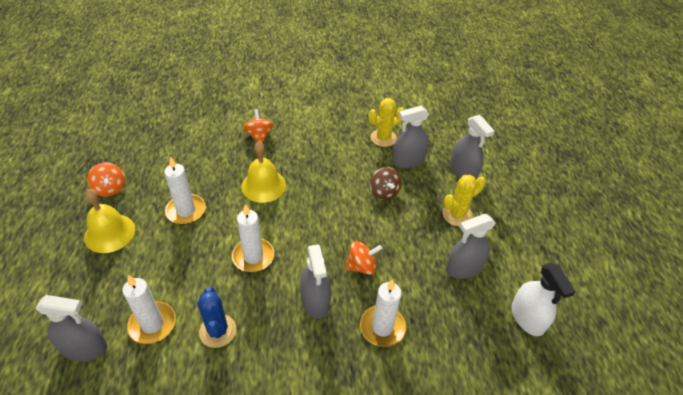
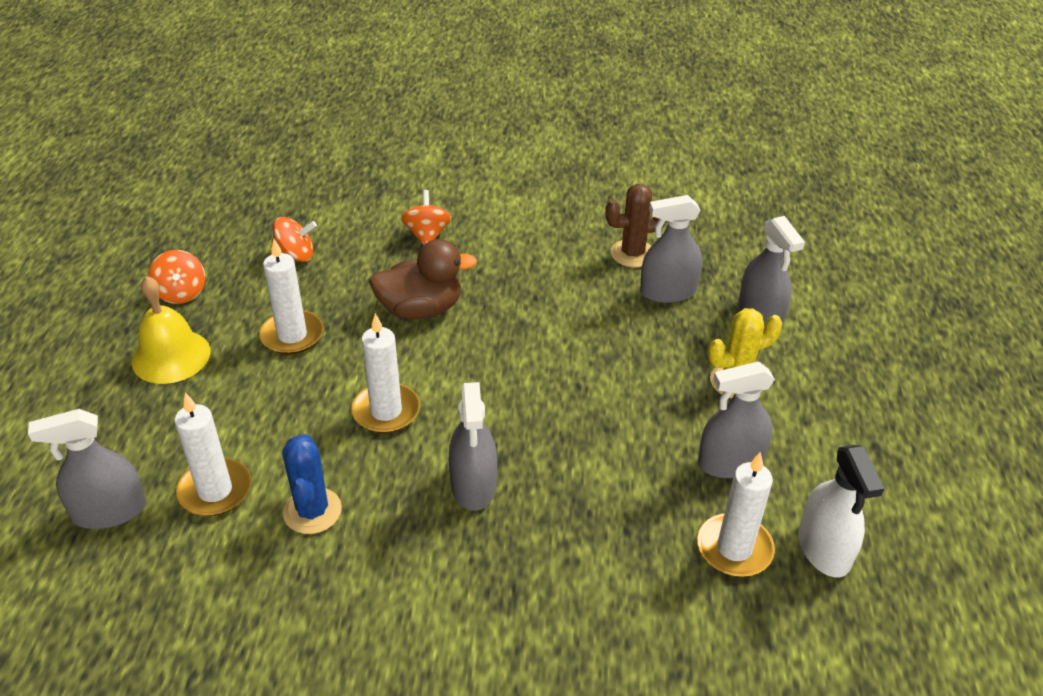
camera: 10 degrees right, 5 degrees down
grey spray bottle [36,295,107,361] -> grey spray bottle turned 150 degrees clockwise [28,409,146,529]
yellow bell [241,141,286,203] -> brown duck [369,239,477,319]
orange spinning top [345,241,382,275] -> orange spinning top moved to [271,217,317,262]
white candle [360,279,406,347] -> white candle moved to [697,452,775,577]
yellow cactus [368,98,404,147] -> brown cactus [605,184,667,267]
brown spinning top [370,167,402,200] -> none

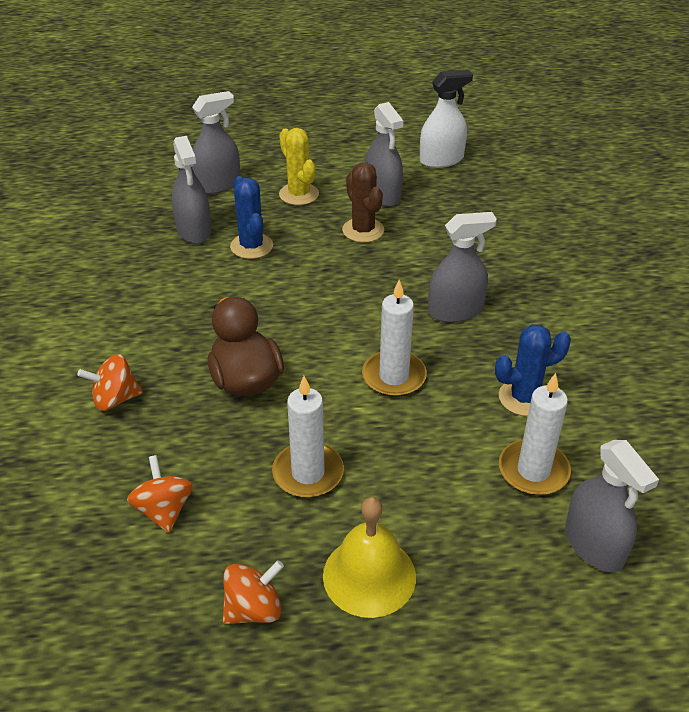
camera: 100 degrees left, 0 degrees up
brown cactus [605,184,667,267] -> brown cactus moved to [342,162,384,243]
white candle [697,452,775,577] -> none
none -> blue cactus [230,176,273,259]

